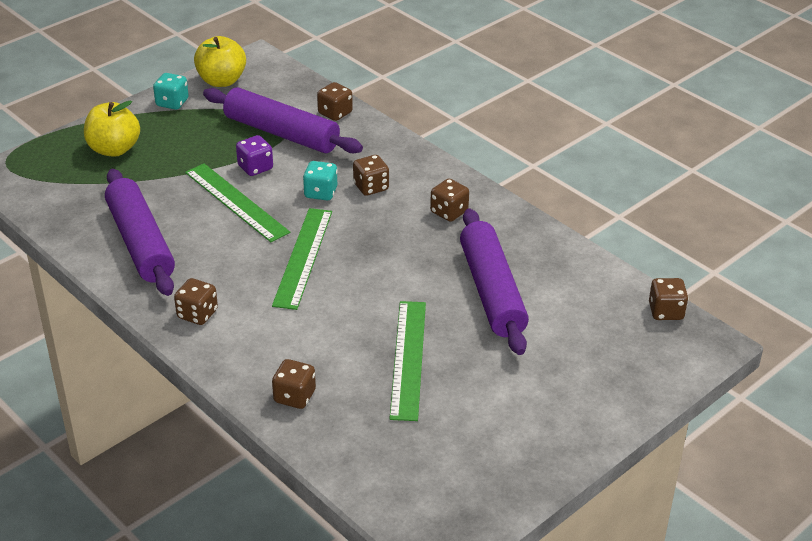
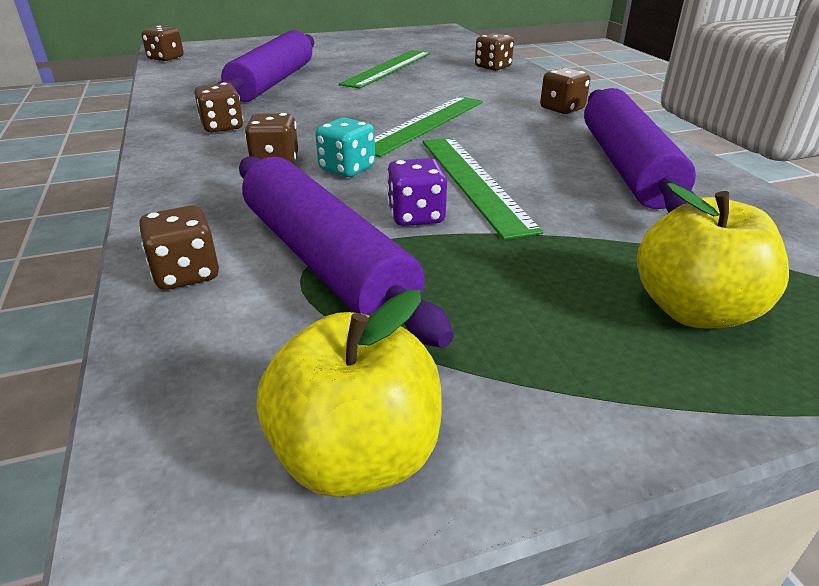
camera: 155 degrees left, 5 degrees down
turquoise dice [153,73,189,110] -> none

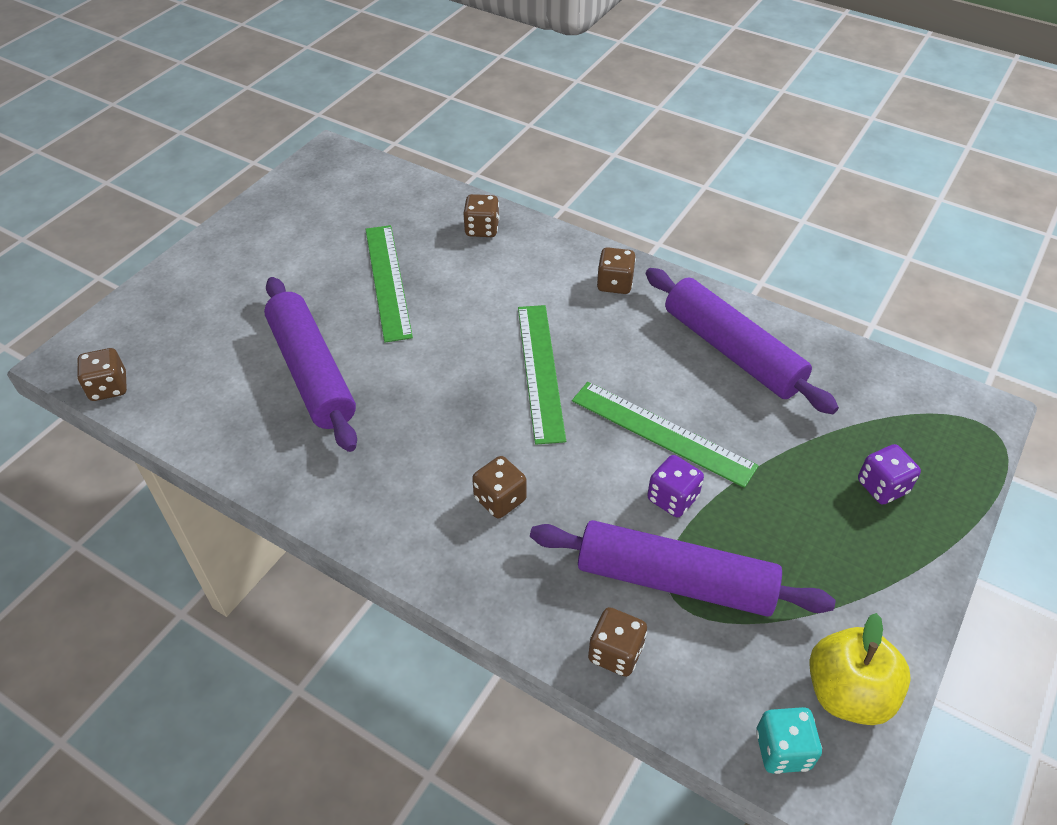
camera: 40 degrees left, 15 degrees up
brown dice [195,82,243,133] -> none
turquoise dice [315,117,375,177] -> turquoise dice moved to [756,707,822,774]
yellow apple [637,183,789,328] -> purple dice [858,444,921,504]

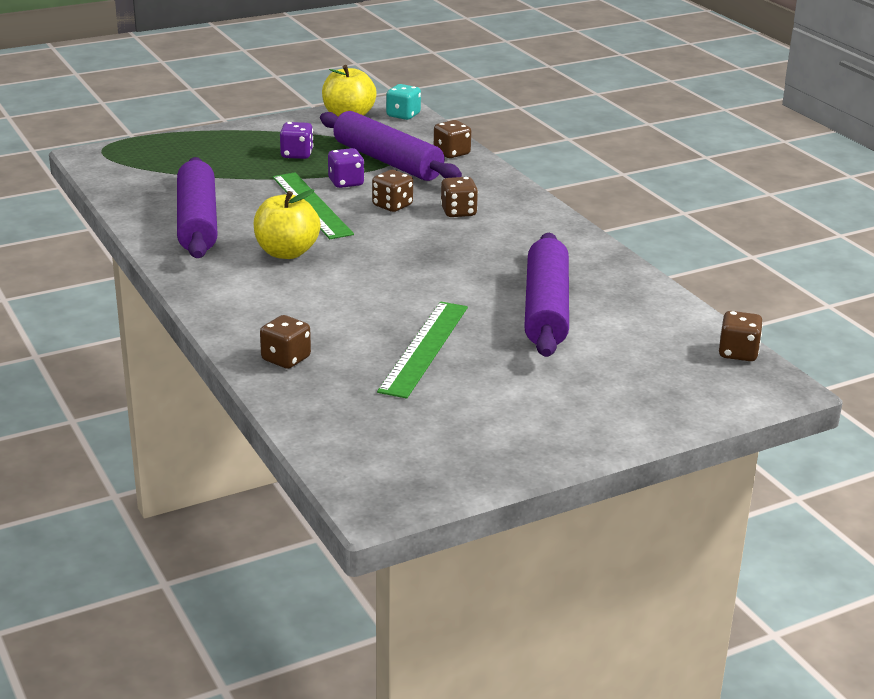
camera: 150 degrees left, 20 degrees down
green ruler [518,305,566,445] -> none
brown dice [597,247,636,294] -> brown dice moved to [372,170,413,212]
purple dice [858,444,921,504] -> purple dice moved to [280,122,314,159]
none -> yellow apple [253,189,321,259]

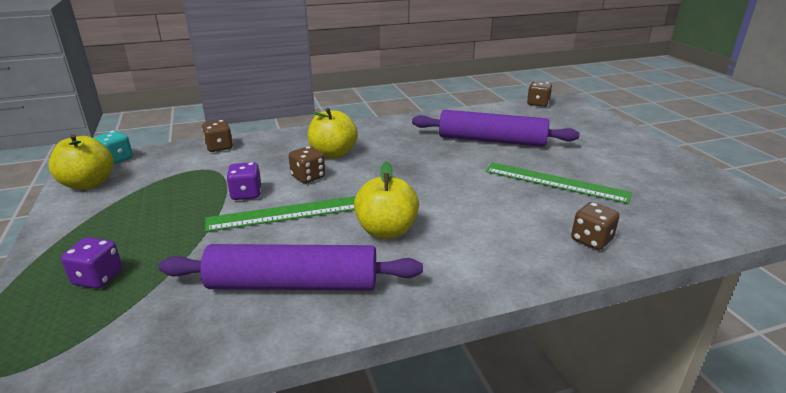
camera: 80 degrees left, 0 degrees up
purple dice [280,122,314,159] -> purple dice moved to [61,237,122,289]
purple rolling pin [320,111,462,181] -> none
brown dice [441,177,478,217] -> yellow apple [308,108,358,159]

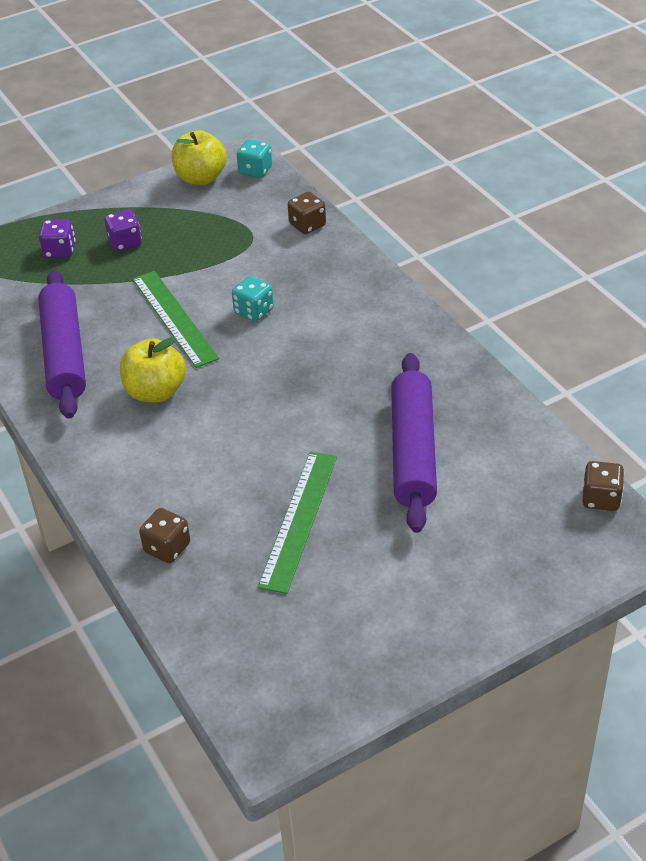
camera: 80 degrees right, 15 degrees up
purple dice [226,162,261,200] -> purple dice moved to [104,209,142,251]
brown dice [289,146,325,183] -> turquoise dice [232,276,274,322]
yellow apple [308,108,358,159] -> none

